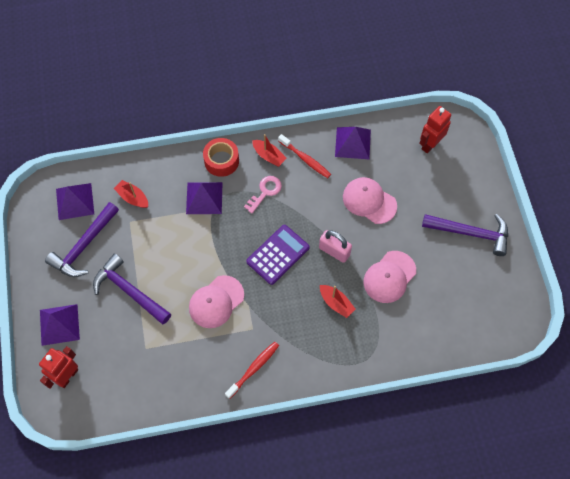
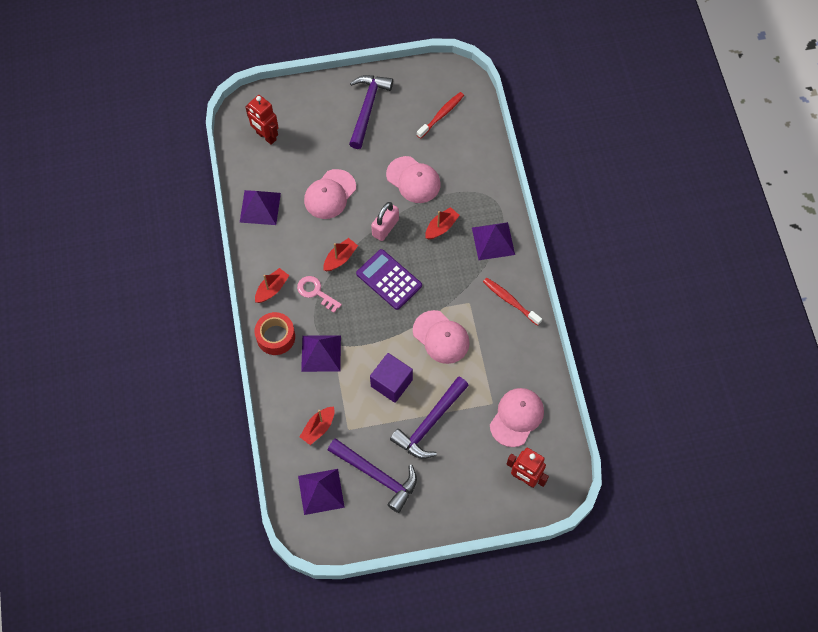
camera: 90 degrees left, 0 degrees up
purple pyramid [40,304,80,346] -> purple pyramid moved to [472,222,515,260]
red toothbrush [278,134,331,178] -> red toothbrush moved to [417,92,464,139]
none -> red boat [324,238,358,271]
none -> purple cube [370,353,413,403]
none -> pink cap [490,388,544,447]

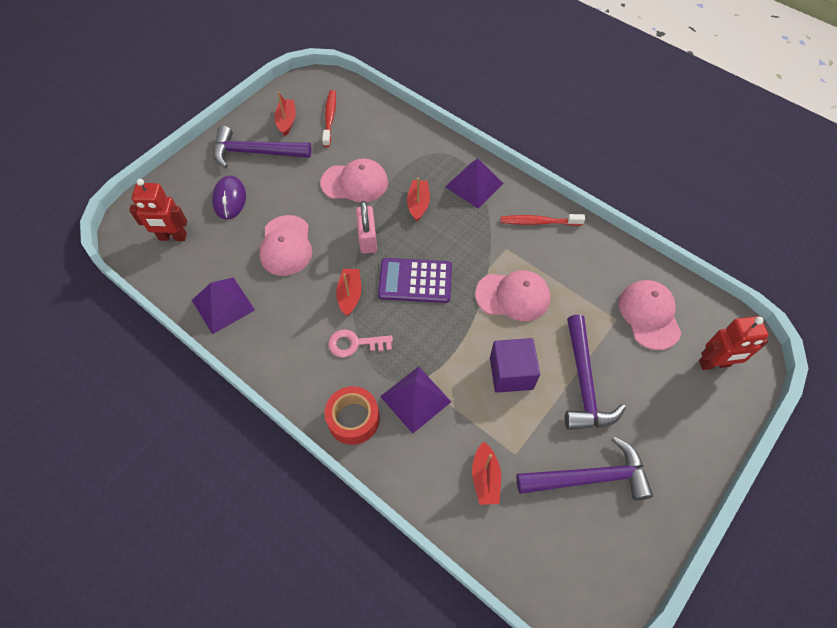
camera: 40 degrees left, 5 degrees down
red boat [255,268,289,303] -> red boat moved to [274,91,296,136]
purple pyramid [298,469,345,515] -> none
purple hammer [349,75,393,149] -> purple hammer turned 60 degrees counterclockwise [213,126,311,168]
none -> purple mouse [212,176,246,219]

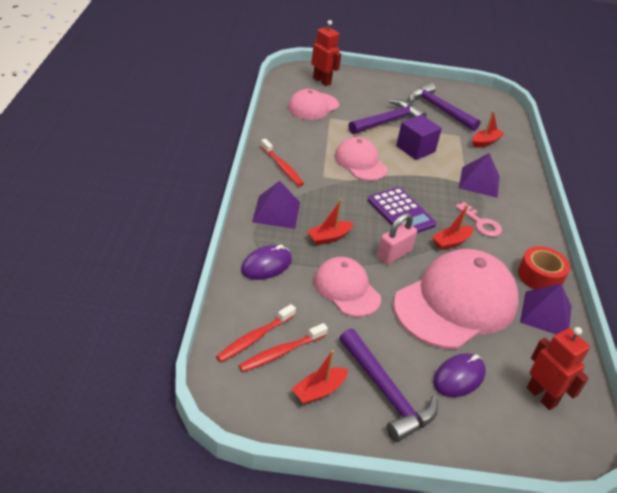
camera: 130 degrees left, 20 degrees down
pink cap [259,215,312,276] -> pink cap [393,249,519,349], size x1.80
red tape [325,386,380,445] -> red tape moved to [518,246,570,290]
none -> red toothbrush [216,304,296,362]
none -> purple mouse [241,245,292,280]

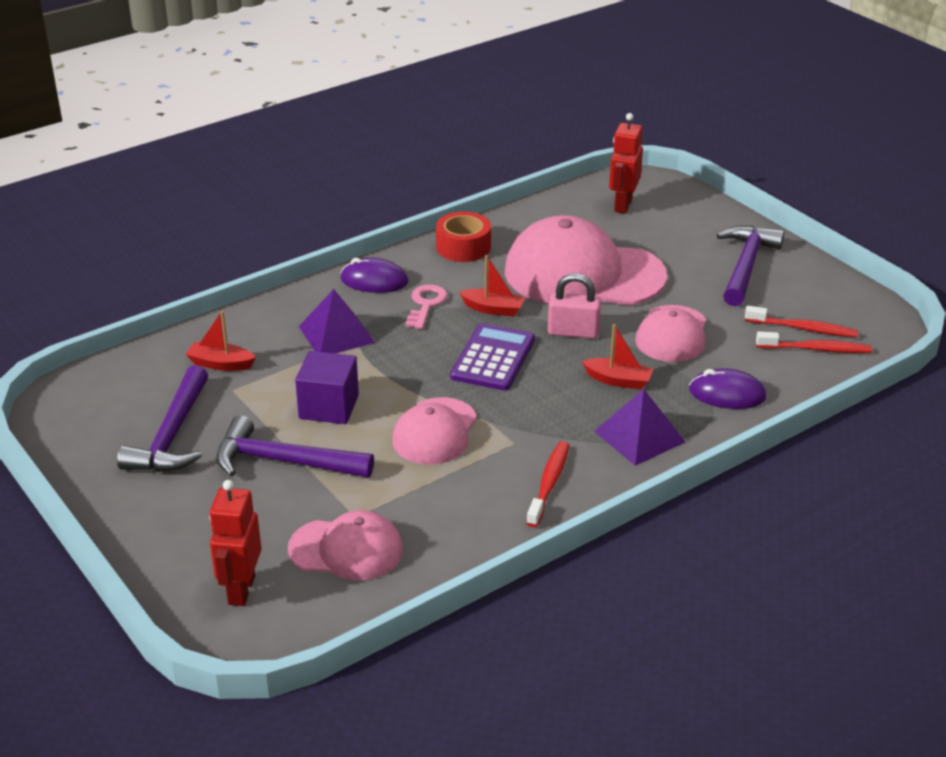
camera: 125 degrees left, 5 degrees down
red boat [291,350,348,405] -> none
purple mouse [433,353,486,397] -> purple mouse moved to [341,258,408,293]
purple pyramid [520,284,572,334] -> none

